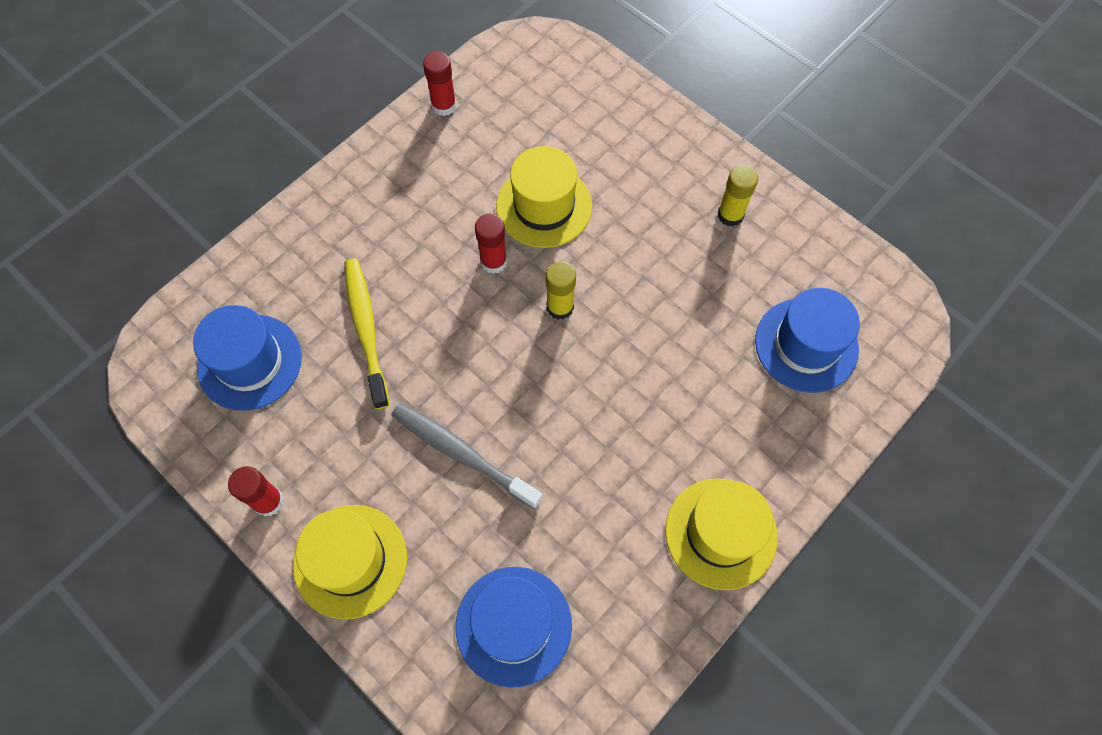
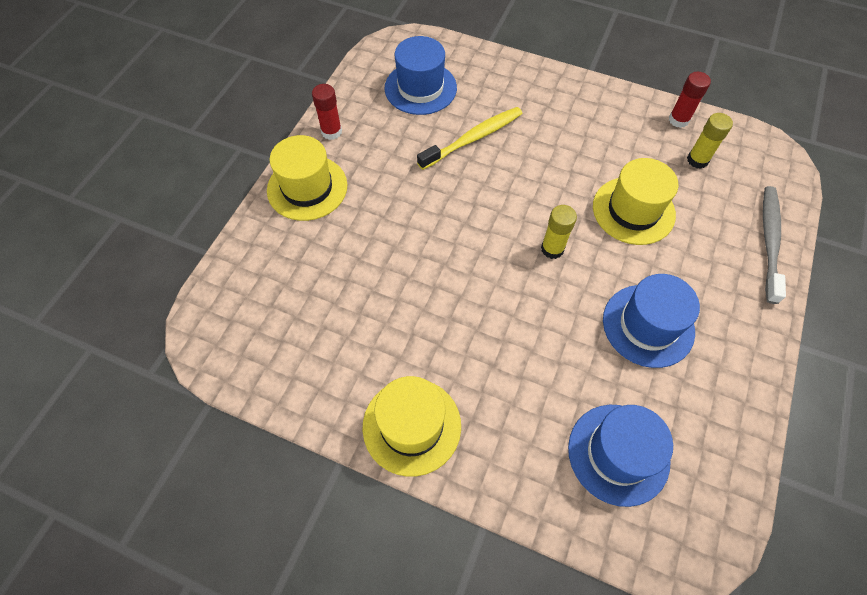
camera: 70 degrees right, 5 degrees down
grey toothbrush [391,404,542,509] -> grey toothbrush moved to [763,186,786,304]
blue hat [456,567,572,688] -> blue hat moved to [603,274,700,368]
red glue stick [475,214,507,274] -> none
yellow glue stick [718,165,758,226] -> yellow glue stick moved to [687,113,733,169]

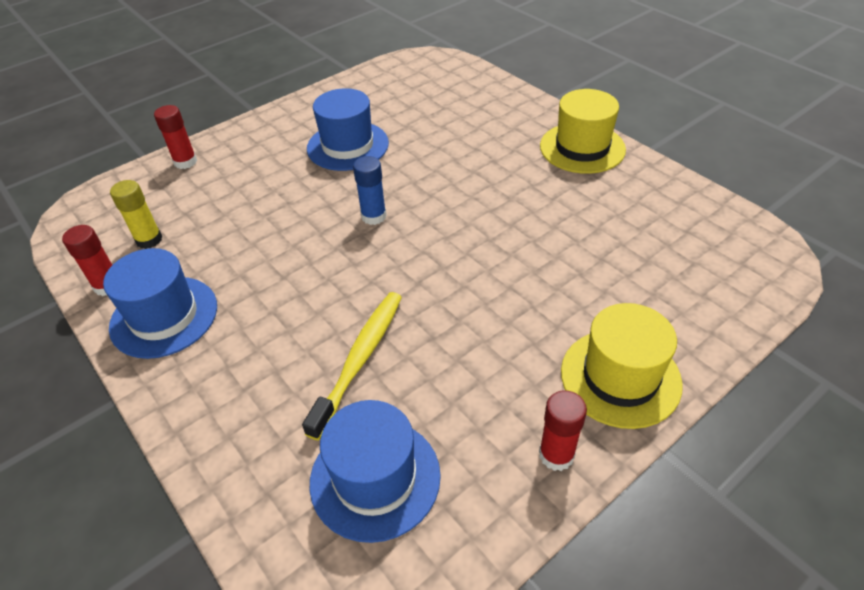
camera: 150 degrees left, 15 degrees down
yellow toothbrush [417,107,522,170] -> yellow toothbrush turned 120 degrees clockwise [302,292,402,441]
yellow glue stick [541,205,577,259] -> blue glue stick [353,156,387,225]
blue hat [568,405,673,507] -> blue hat moved to [103,248,217,359]
yellow hat [593,158,678,245] -> none
grey toothbrush [763,186,786,304] -> red glue stick [154,105,197,169]

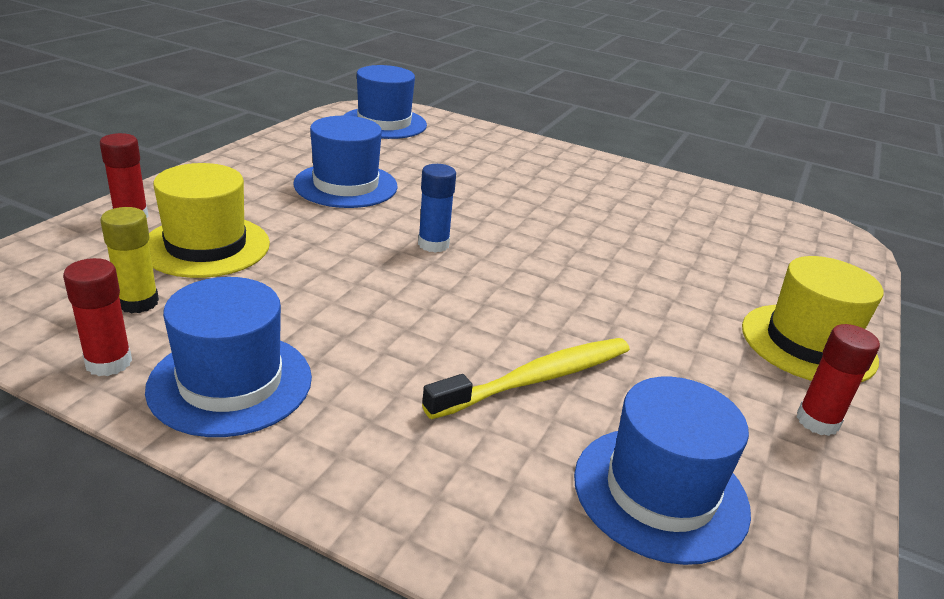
camera: 30 degrees left, 15 degrees down
yellow toothbrush [302,292,402,441] -> yellow toothbrush turned 60 degrees clockwise [422,338,630,419]
yellow hat [540,89,626,174] -> yellow hat moved to [149,163,270,278]
none -> blue hat [343,65,427,139]

